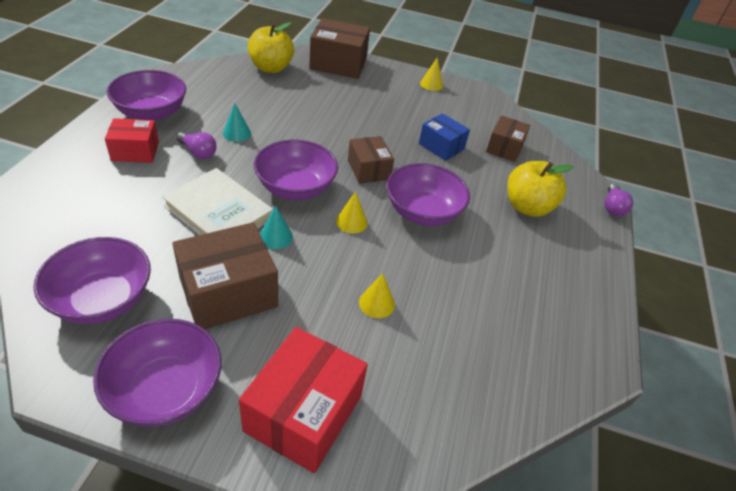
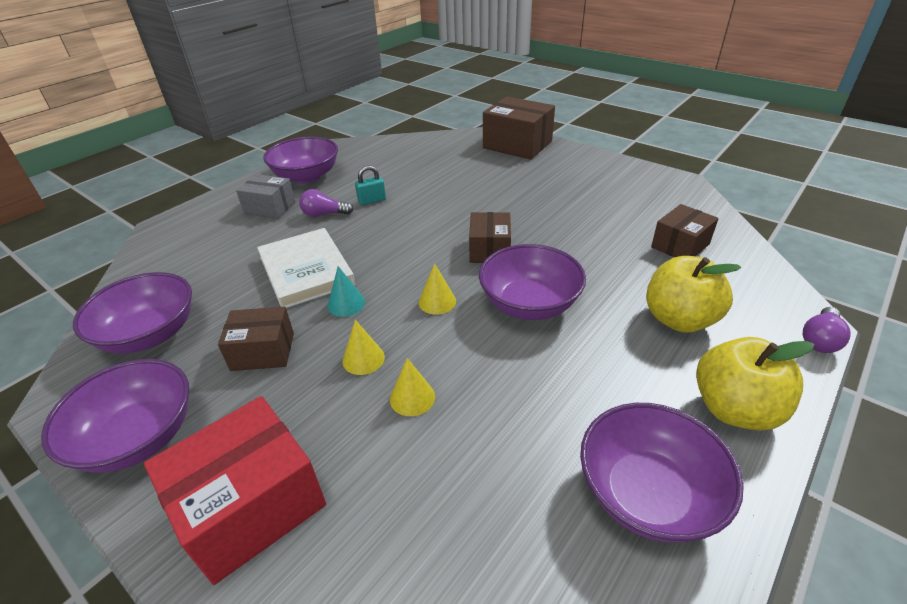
camera: 30 degrees right, 5 degrees down
red box [105,118,159,163] -> grey box [236,174,296,219]
brown box [172,222,278,329] -> brown box [218,307,294,371], size x0.61
purple light bulb [176,132,217,159] -> purple light bulb turned 120 degrees clockwise [299,189,354,217]
turquoise cone [223,103,251,142] -> turquoise padlock [355,166,386,205]
yellow apple [248,22,294,73] -> yellow apple moved to [696,337,815,431]
purple bowl [254,140,338,200] -> purple bowl moved to [580,403,744,543]
blue box [419,113,470,161] -> none
yellow cone [420,57,443,91] -> yellow cone moved to [342,320,385,375]

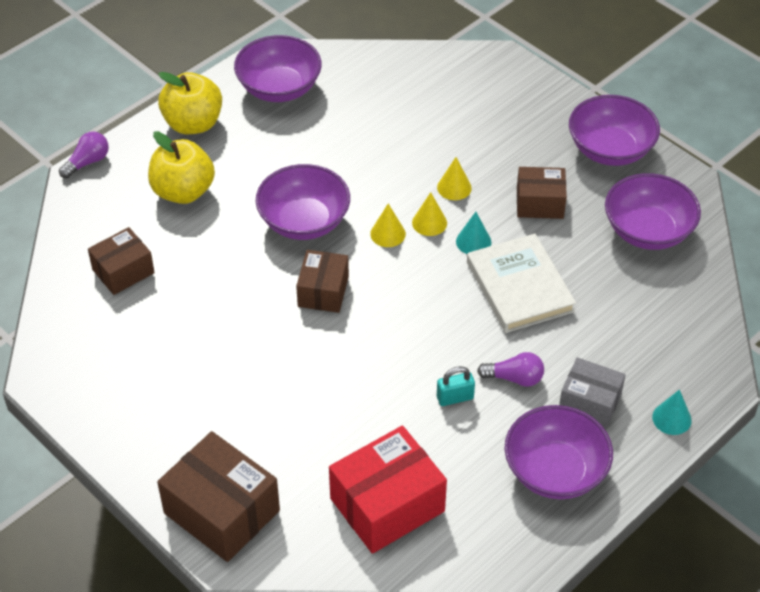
camera: 175 degrees left, 10 degrees up
red box [144,396,326,585] -> red box moved to [329,426,447,554]
yellow cone [390,358,435,416] -> yellow cone moved to [412,192,447,236]
none -> turquoise cone [652,390,692,435]

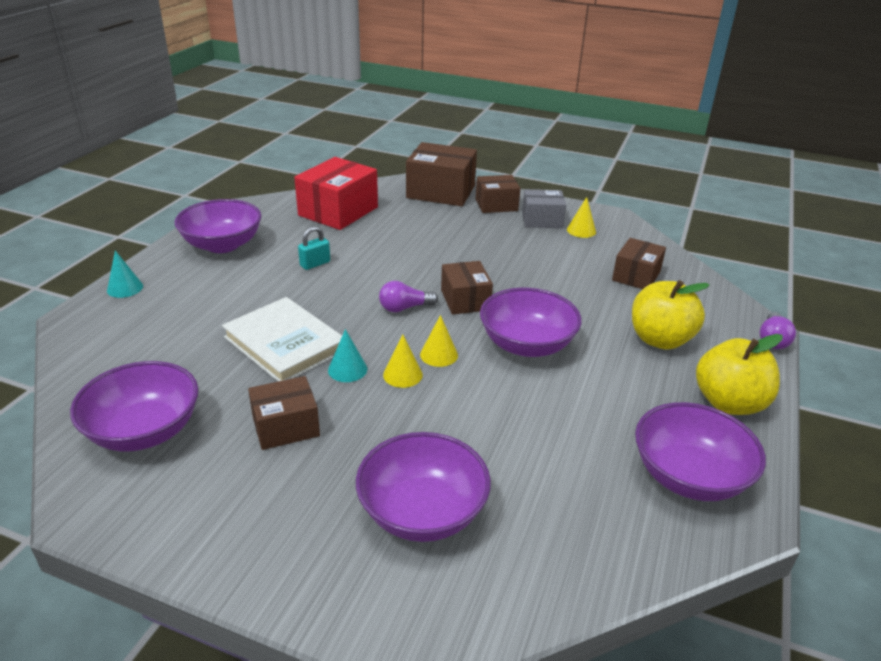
camera: 155 degrees right, 15 degrees down
yellow cone [437,157,472,200] -> yellow cone moved to [567,197,596,238]
purple light bulb [477,352,544,387] -> purple light bulb moved to [379,281,438,312]
grey box [559,357,626,428] -> grey box moved to [522,189,566,228]
purple bowl [569,95,660,166] -> purple bowl moved to [356,432,491,542]
none -> brown box [476,175,520,213]

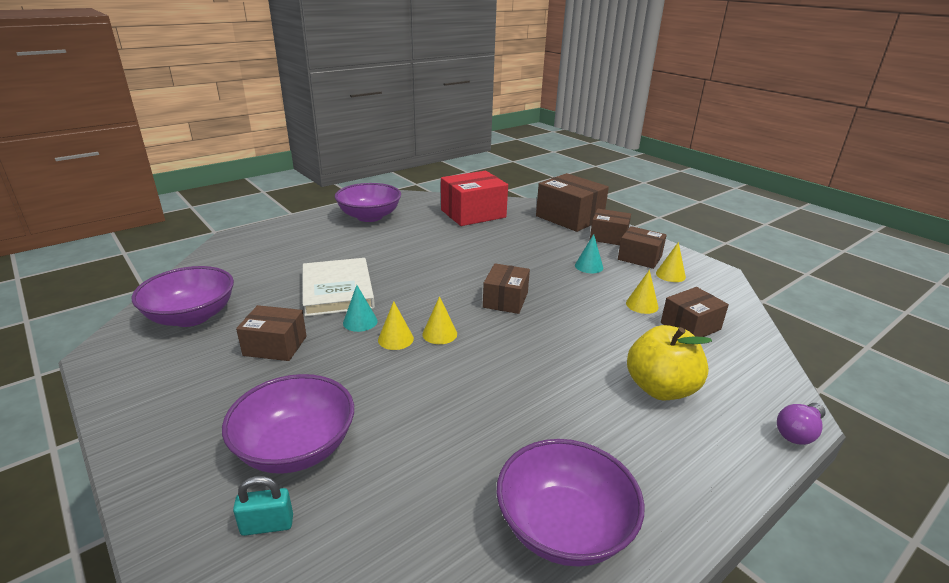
camera: 30 degrees right, 5 degrees down
turquoise cone [107,251,143,298] -> turquoise cone moved to [575,234,603,273]
turquoise padlock [298,226,330,270] -> turquoise padlock moved to [233,476,293,536]
purple light bulb [379,281,438,312] -> none
purple bowl [480,288,582,357] -> none
grey box [522,189,566,228] -> brown box [618,226,667,269]
yellow apple [696,334,783,415] -> none
none -> yellow cone [626,270,658,314]

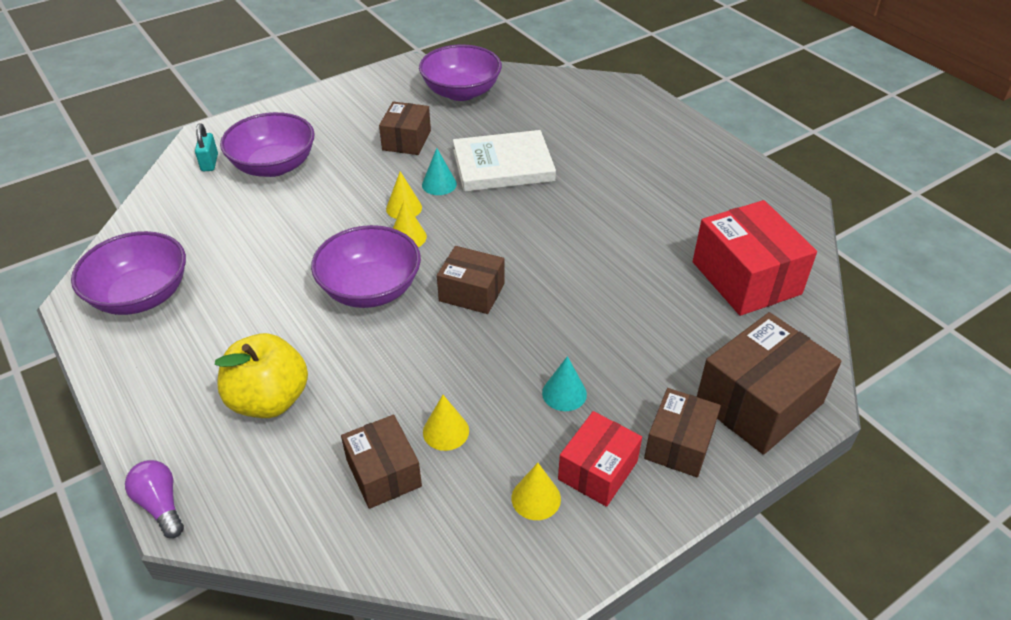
camera: 95 degrees right, 15 degrees up
purple bowl [335,183,401,222] -> purple bowl moved to [311,225,421,308]
brown box [618,226,667,269] -> red box [558,411,642,507]

